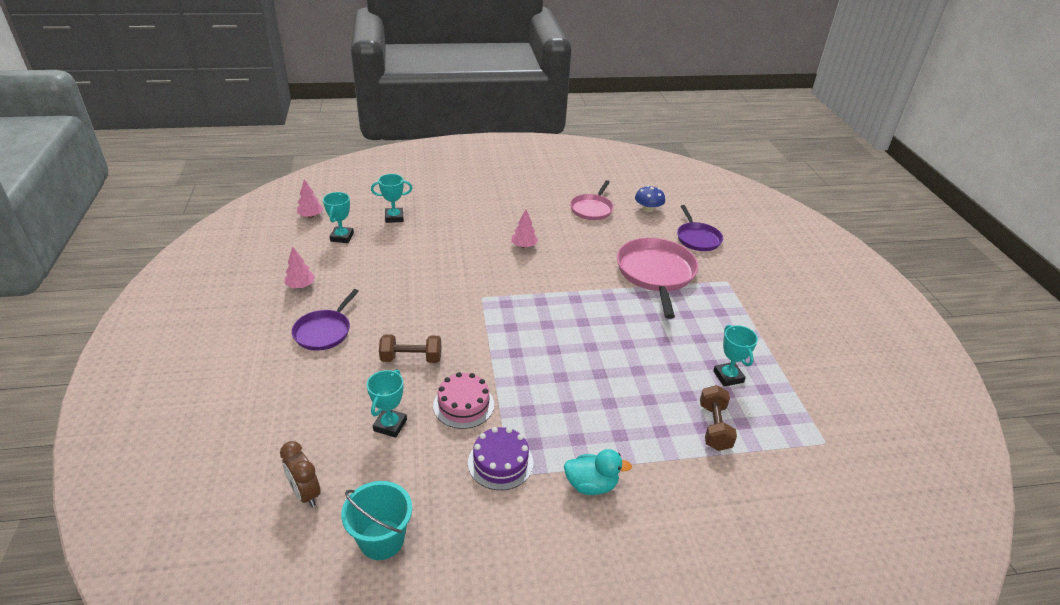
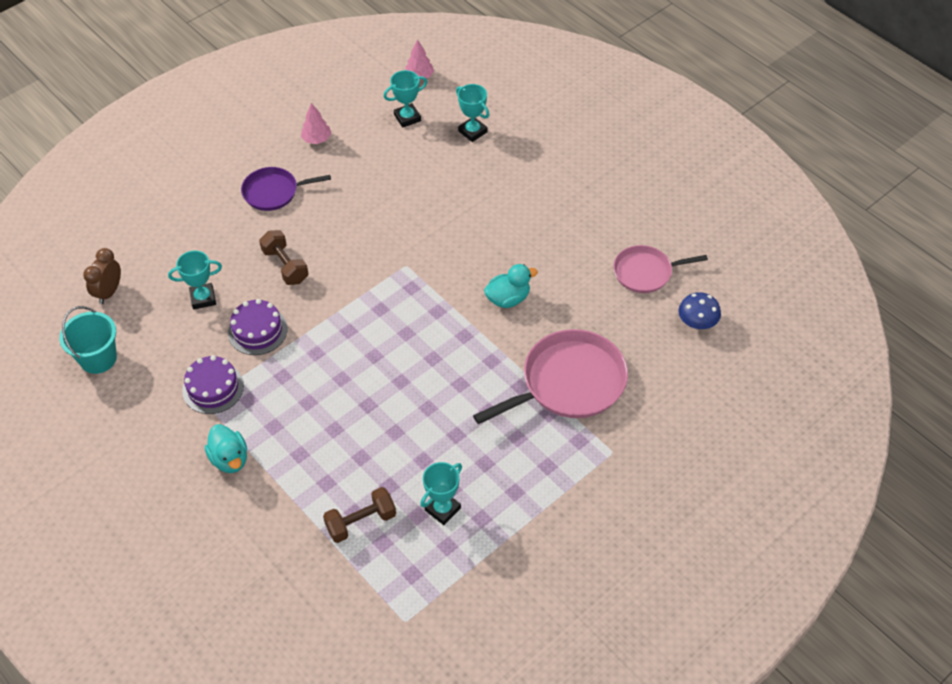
camera: 60 degrees right, 15 degrees up
pink cake [433,372,494,429] -> purple cake [228,299,287,355]
pink tree [511,210,538,248] -> none
purple pan [677,205,723,251] -> none
none -> turquoise duck [484,264,538,308]

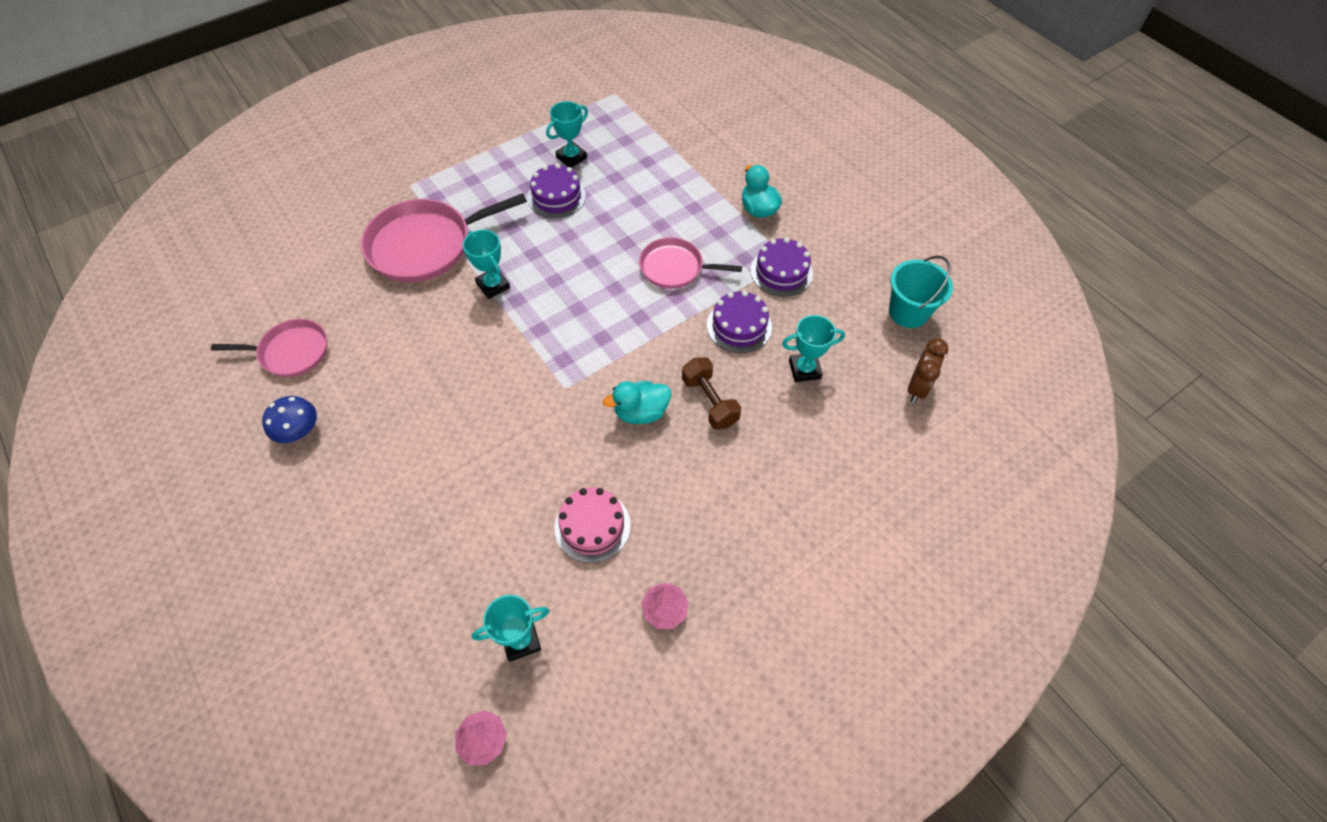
camera: 175 degrees left, 5 degrees up
purple pan [241,167,331,211] -> none
brown dumbbell [323,487,396,543] -> none
turquoise trophy [456,84,489,142] -> turquoise trophy moved to [463,230,510,299]
turquoise duck [484,264,538,308] -> turquoise duck moved to [603,381,671,424]
blue mushroom [678,292,721,329] -> blue mushroom moved to [262,396,317,443]
none -> purple cake [528,164,586,218]
none -> pink cake [554,487,631,563]
none -> pink pan [639,237,742,289]

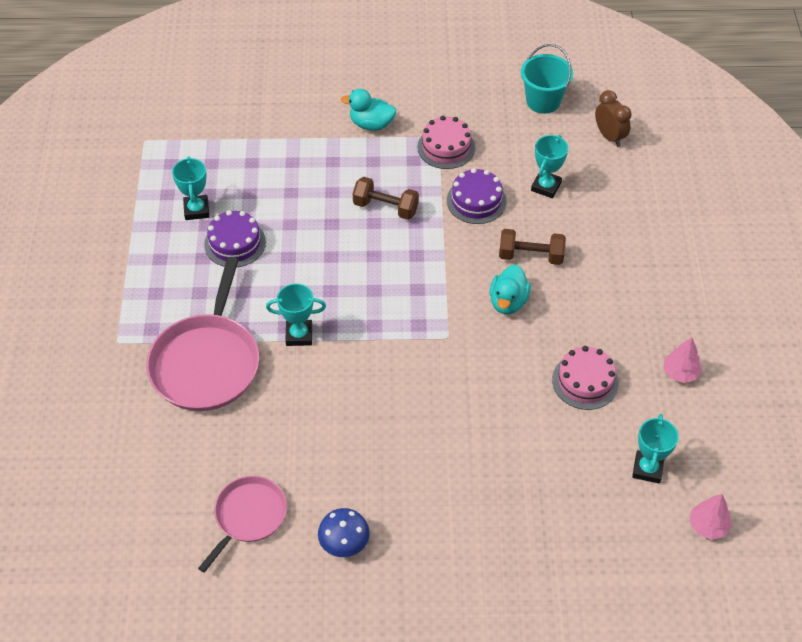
camera: 55 degrees left, 5 degrees down
pink pan [639,237,742,289] -> brown dumbbell [353,177,419,220]
purple cake [751,237,813,297] -> pink cake [417,116,475,169]

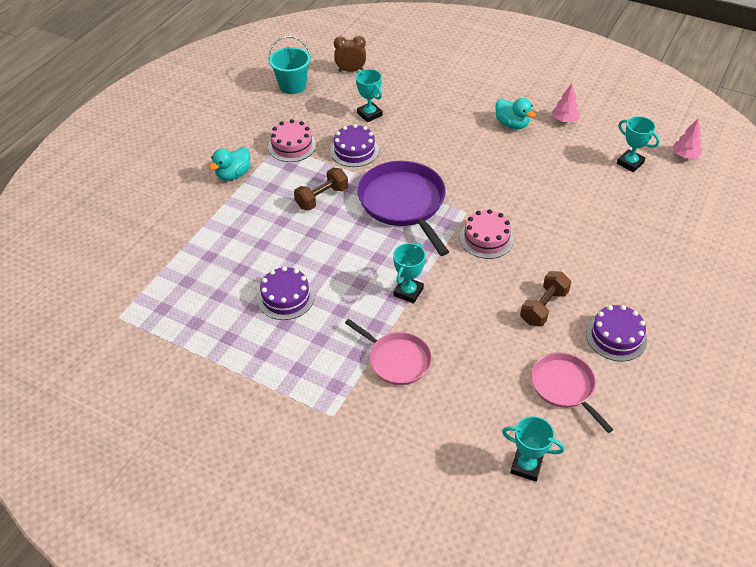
camera: 60 degrees left, 5 degrees down
pink pan [146,257,259,411] -> pink pan [345,319,432,385], size x0.60
turquoise trophy [172,156,209,220] -> turquoise trophy moved to [502,416,564,482]
blue mushroom [318,508,370,557] -> purple cake [586,305,647,361]
turquoise duck [490,265,531,314] -> turquoise duck moved to [496,98,536,129]
brown dumbbell [499,229,566,265] -> brown dumbbell moved to [520,271,571,326]
pink cake [552,346,619,410] -> pink cake moved to [460,209,514,259]
none -> purple pan [357,161,449,256]

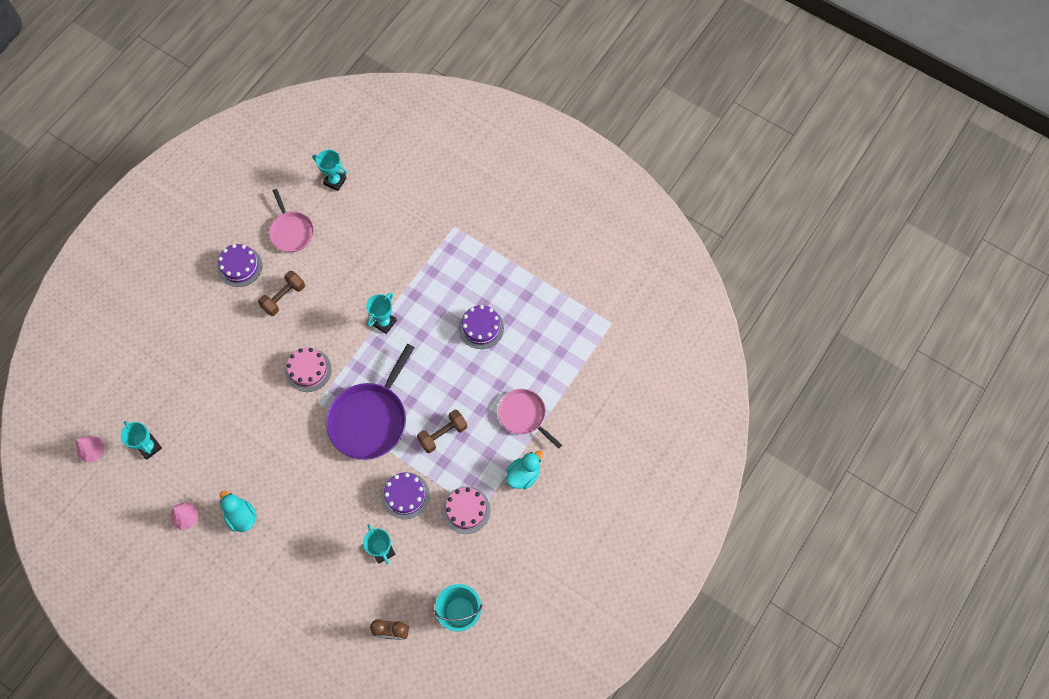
camera: 175 degrees left, 20 degrees up
pink pan [345,319,432,385] -> pink pan moved to [498,389,562,449]
purple pan [357,161,449,256] -> purple pan turned 45 degrees clockwise [326,344,415,460]

